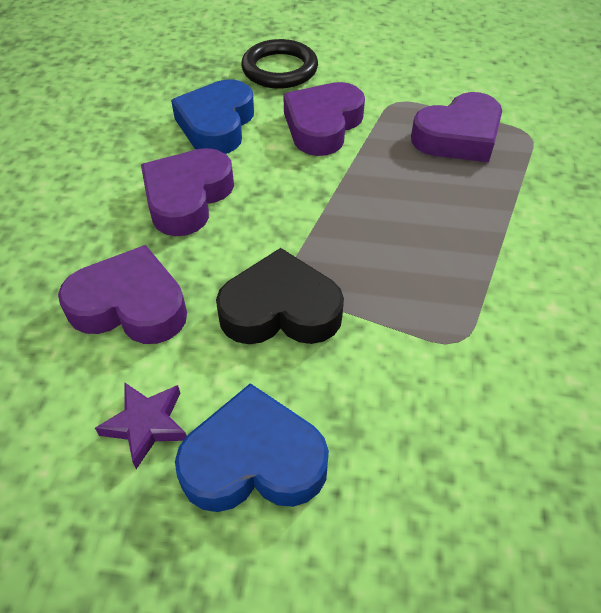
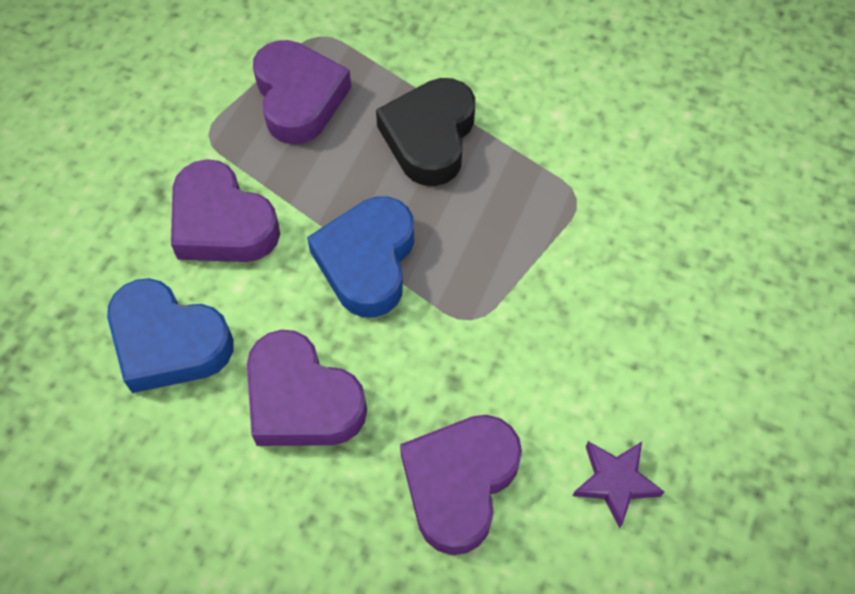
camera: 75 degrees left, 10 degrees up
blue heart [175,383,329,512] -> blue heart moved to [307,196,414,317]
black heart [216,248,344,344] -> black heart moved to [376,78,475,186]
black ring [241,39,318,89] -> none

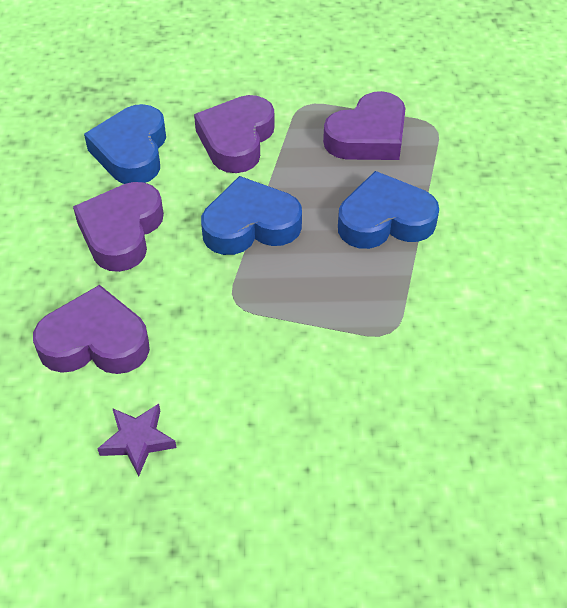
camera: 65 degrees right, 10 degrees down
black heart [376,78,475,186] -> blue heart [338,171,439,249]

